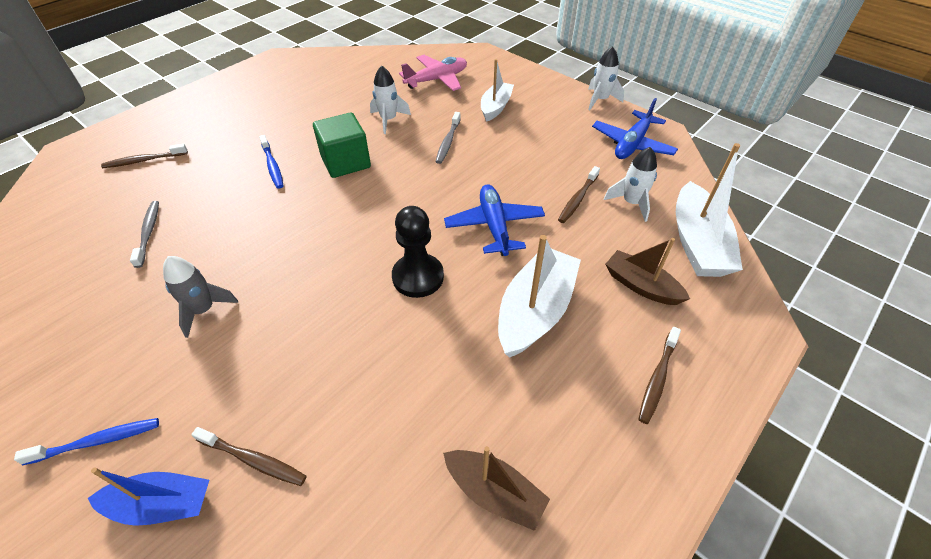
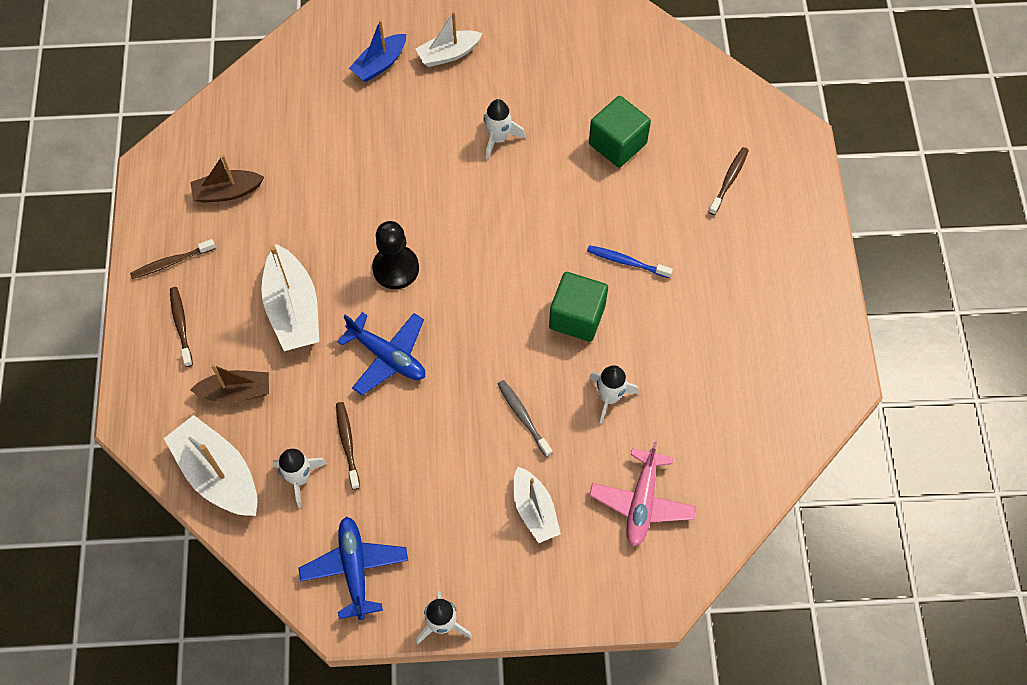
camera: 135 degrees right, 15 degrees up
blue toothbrush [14,418,159,465] -> white boat [416,12,483,67]
grey toothbrush [130,201,159,268] -> green cube [589,96,651,168]
grey rocket [163,256,238,338] -> white rocket [483,99,525,160]
brown toothbrush [191,427,307,486] -> brown toothbrush moved to [130,239,216,279]

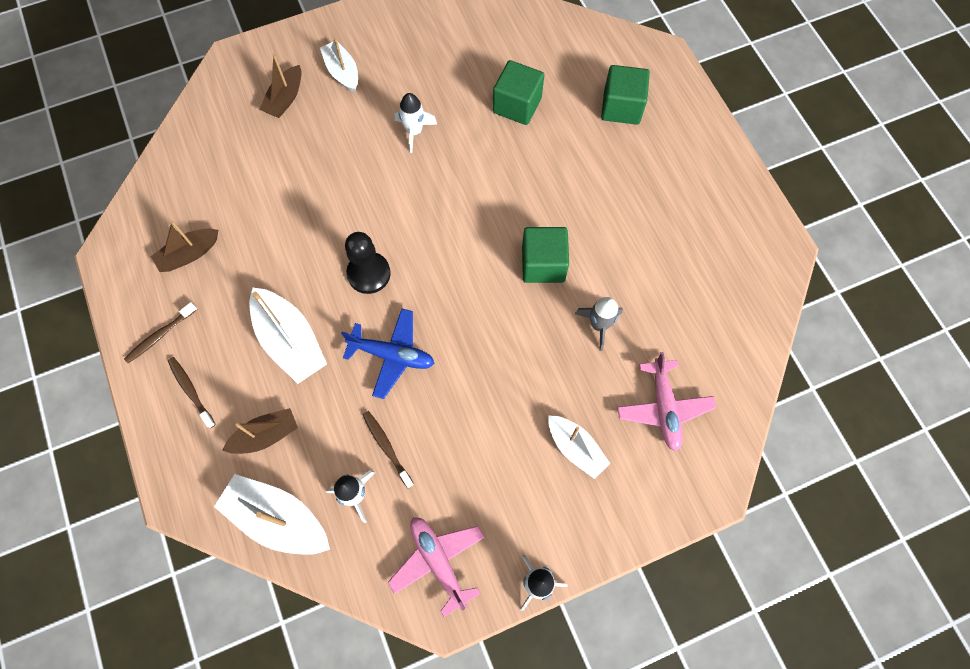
camera: 20 degrees left, 5 degrees up
blue plane [299,517,408,620] -> pink plane [388,517,485,617]
blue boat [349,20,406,82] -> brown boat [259,54,301,118]
white boat [416,12,483,67] -> white boat turned 105 degrees clockwise [320,37,358,93]
grey toothbrush [498,380,552,457] -> none
blue toothbrush [587,245,673,278] -> none
white rocket [589,365,639,424] -> grey rocket [575,297,623,351]
brown toothbrush [709,147,749,215] -> green cube [601,65,650,125]

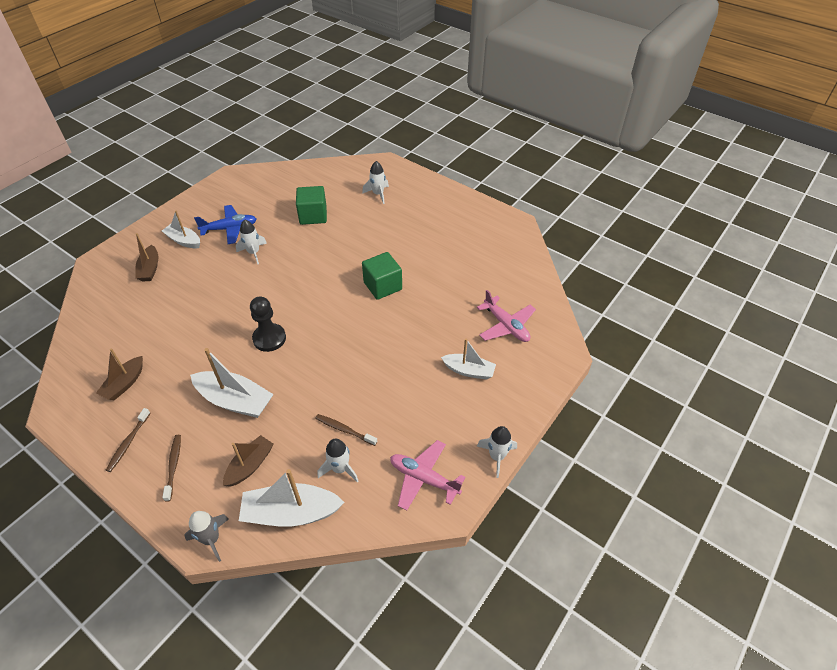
camera: 30 degrees left, 20 degrees down
brown toothbrush [168,357,216,429] -> brown toothbrush turned 60 degrees clockwise [162,435,181,502]
blue plane [341,309,435,399] -> blue plane moved to [194,205,256,244]
grey rocket [575,297,623,351] -> grey rocket moved to [184,511,229,562]
green cube [601,65,650,125] -> white rocket [362,161,389,204]

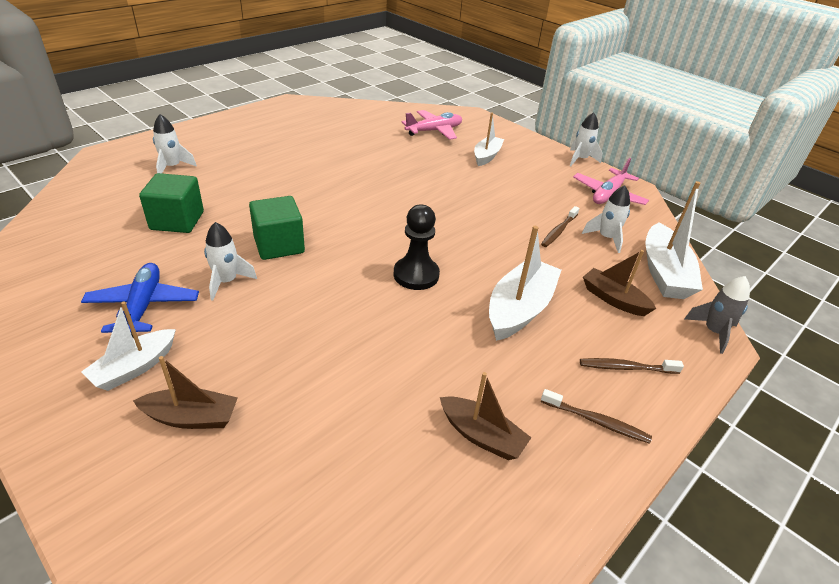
camera: 85 degrees left, 10 degrees down
green cube [362,252,402,300] -> green cube moved to [249,196,305,260]

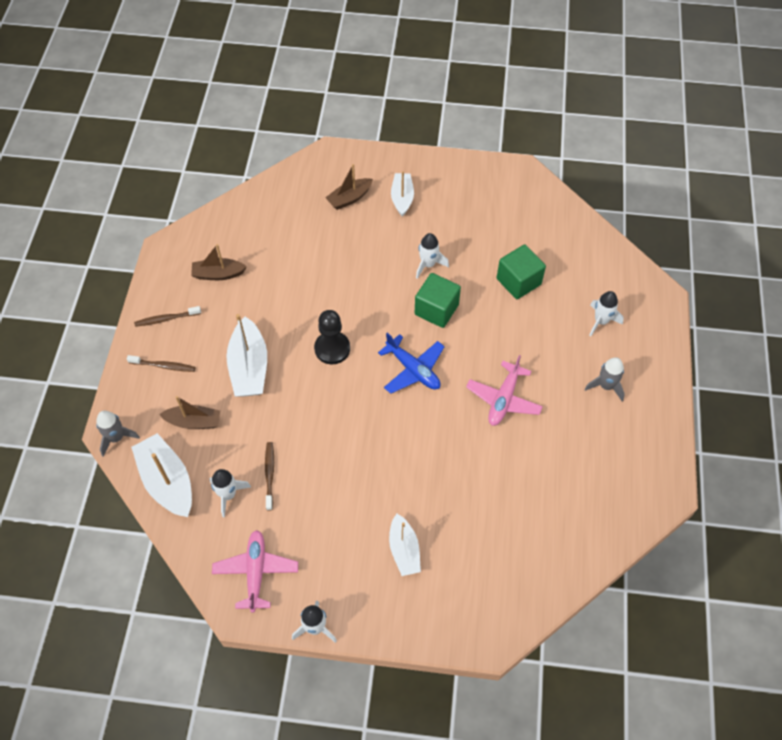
camera: 145 degrees right, 20 degrees up
blue plane [81,263,199,338] -> blue plane moved to [378,333,445,394]
pink plane [402,110,462,140] -> pink plane moved to [466,355,543,426]
brown toothbrush [580,358,684,374] -> brown toothbrush turned 45 degrees clockwise [127,355,195,372]
none -> grey rocket [585,357,625,401]

